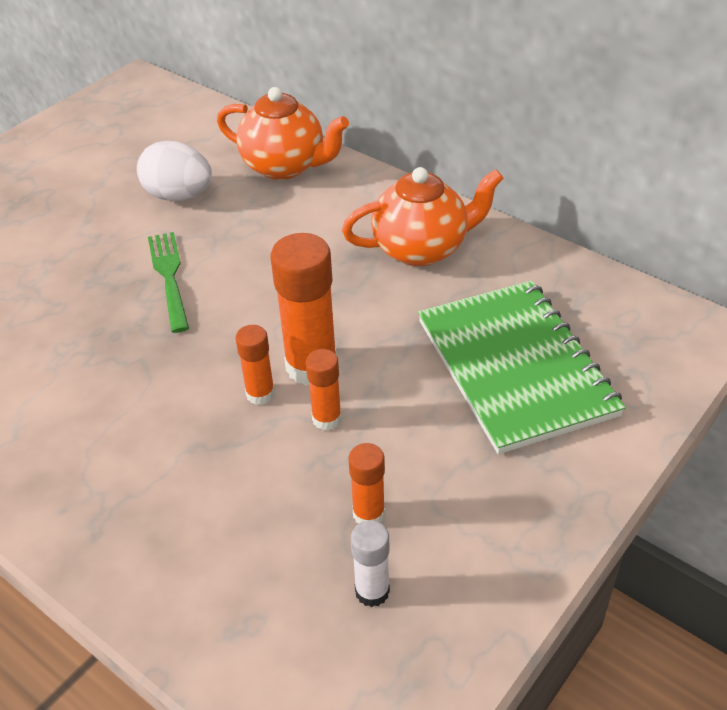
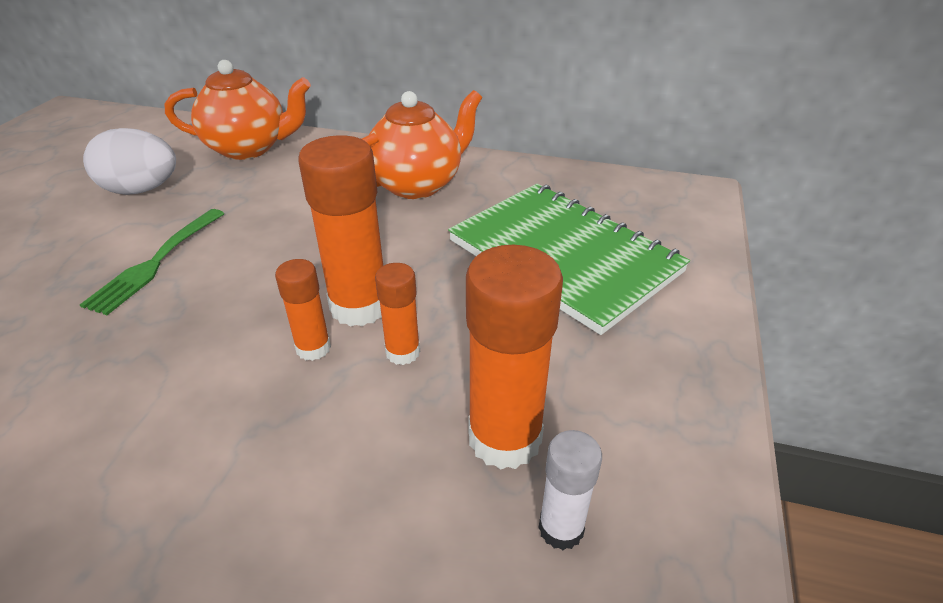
camera: 25 degrees left, 5 degrees down
green fork [148,232,189,333] -> green fork turned 120 degrees counterclockwise [80,209,224,315]
orange glue stick [349,443,385,523] -> orange glue stick [466,245,563,470], size x1.85

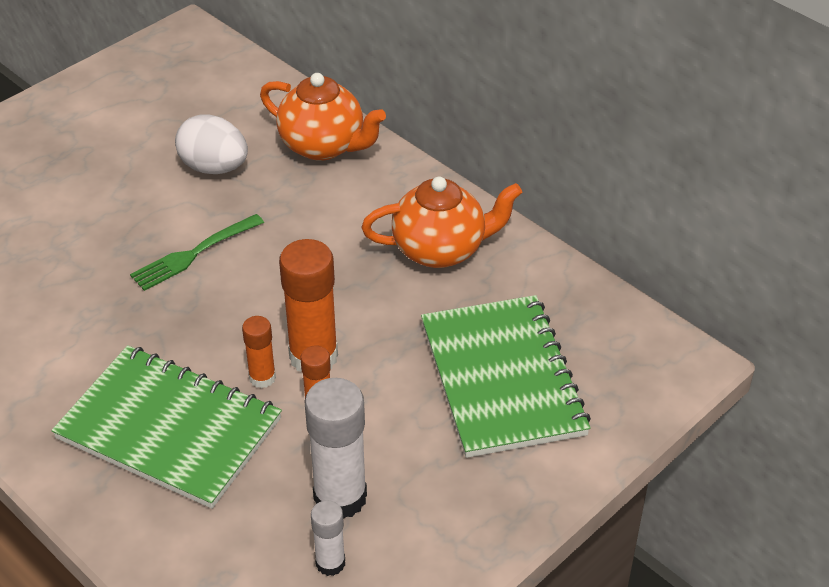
camera: 30 degrees right, 5 degrees up
orange glue stick [466,245,563,470] -> white glue stick [305,378,367,519]
none -> green notebook [51,345,282,509]

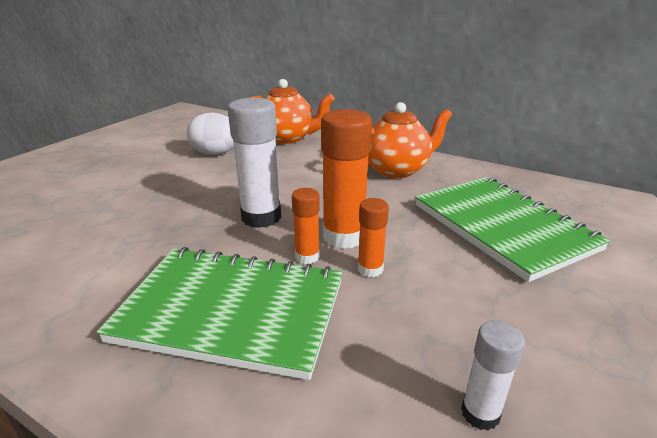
camera: 15 degrees left, 15 degrees down
green fork [130,214,264,291] -> none
white glue stick [305,378,367,519] -> white glue stick moved to [228,98,281,228]

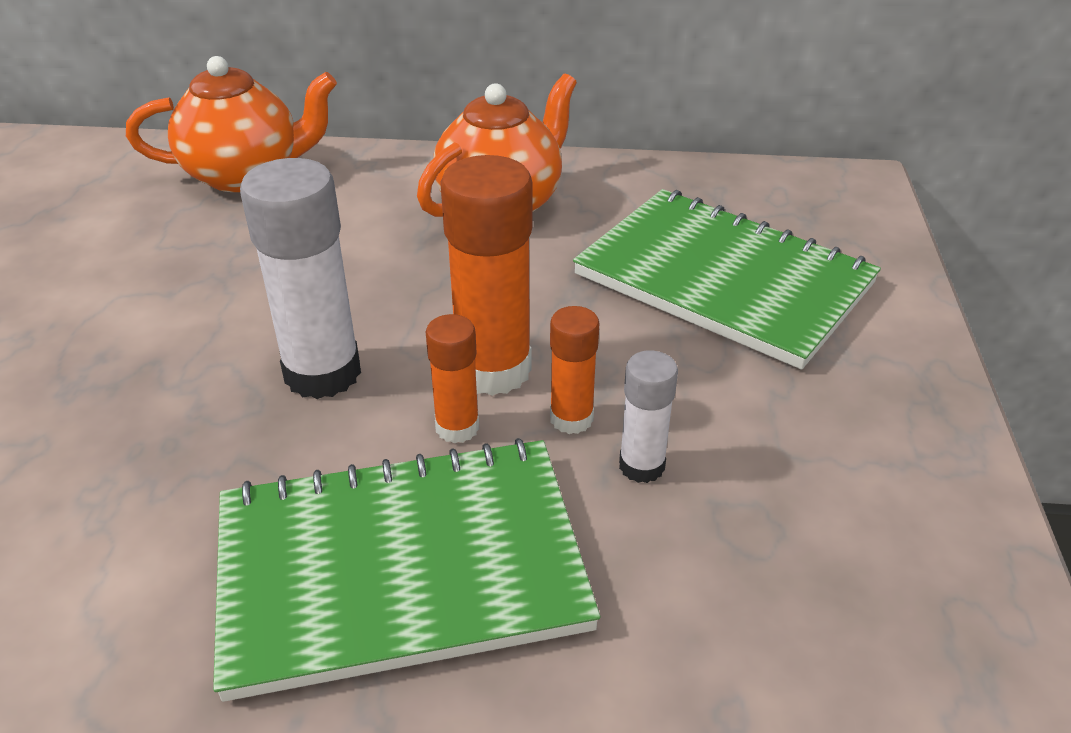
camera: 25 degrees left, 10 degrees up
white egg [187,113,234,155] -> none
white glue stick [461,320,525,431] -> white glue stick moved to [619,350,678,483]

